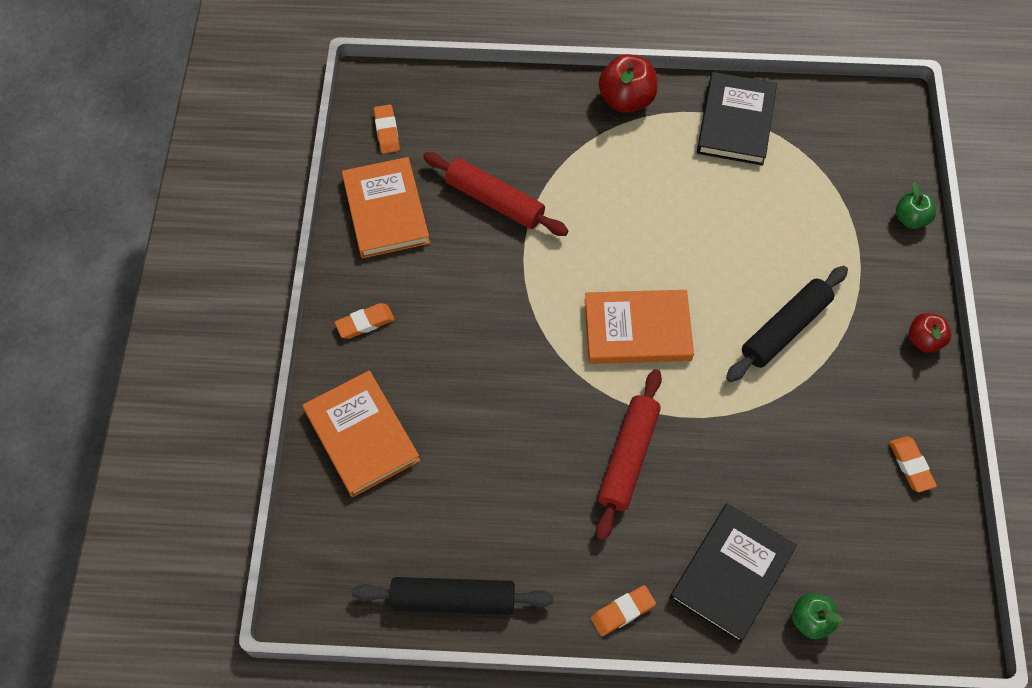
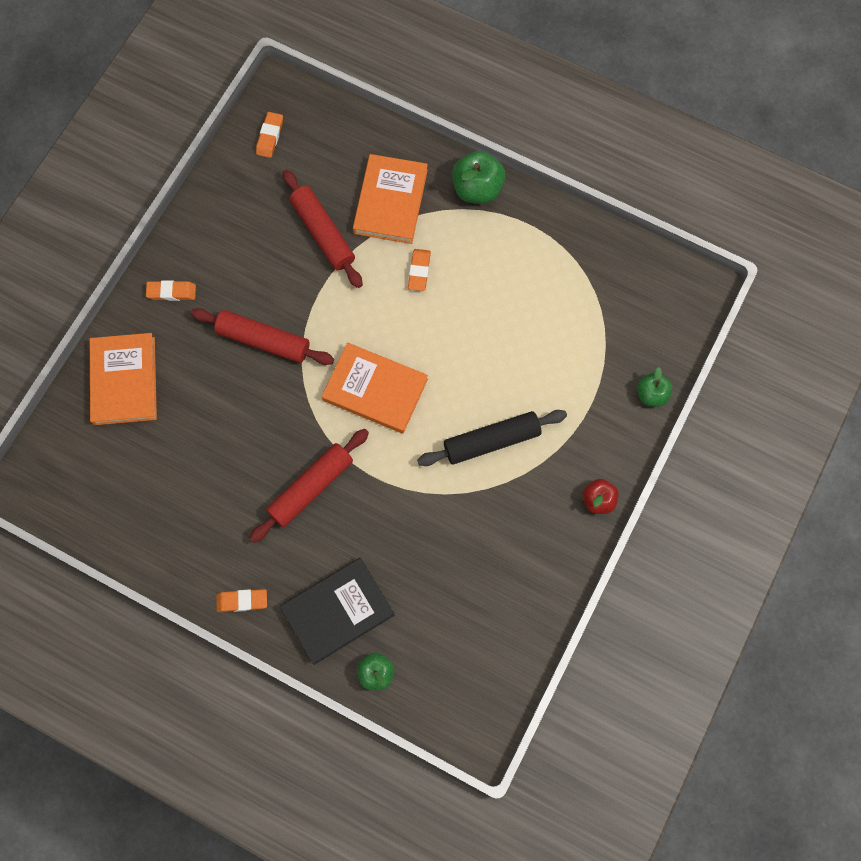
camera: 25 degrees right, 10 degrees up
orange book [342,157,430,258] -> orange book moved to [353,154,428,244]
black rolling pin [352,577,553,615] -> none
red apple [599,54,657,113] -> green apple [452,151,505,204]
black book [697,72,777,166] -> none
orange eraser [889,436,937,492] -> orange eraser moved to [408,249,431,291]
none -> red rolling pin [191,308,334,365]

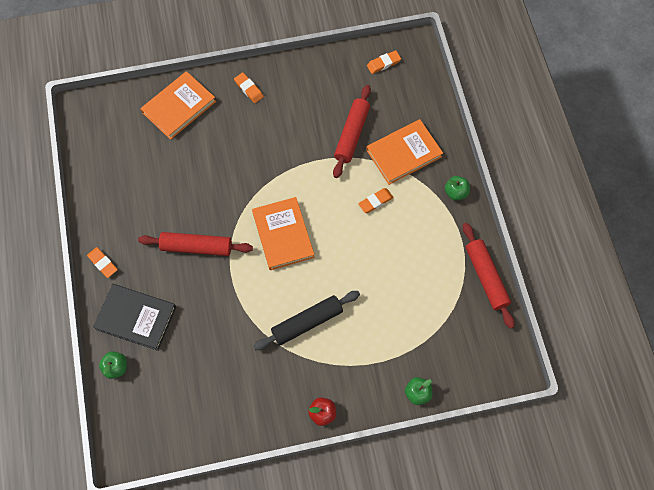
camera: 50 degrees right, 5 degrees down
red rolling pin [191,308,334,365] -> red rolling pin moved to [463,223,515,329]
black rolling pin [417,410,567,466] -> black rolling pin turned 60 degrees counterclockwise [253,291,360,350]
green apple [452,151,505,204] -> green apple [445,176,470,201], size x0.62

